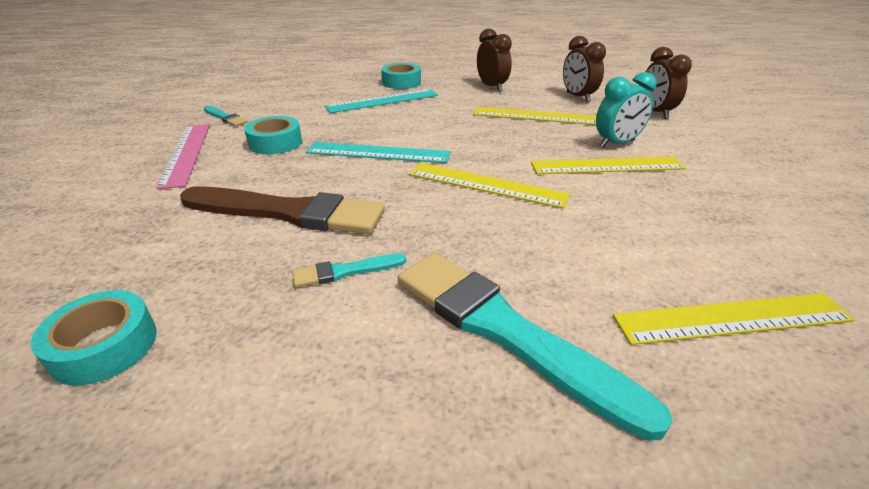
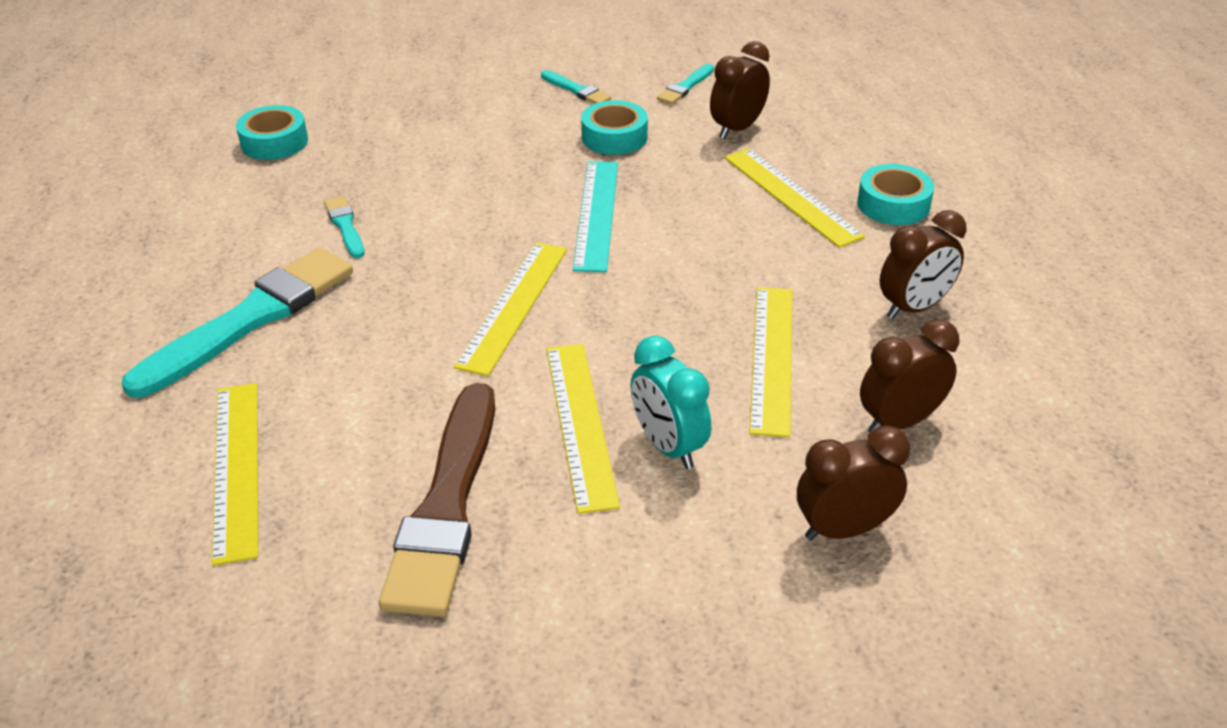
camera: 85 degrees right, 5 degrees up
pink ruler [156,124,210,190] -> turquoise brush [541,70,612,104]
brown brush [180,186,385,234] -> brown brush moved to [379,383,495,617]
turquoise ruler [325,89,438,113] -> yellow ruler [725,148,865,248]
none -> brown clock [710,41,770,139]

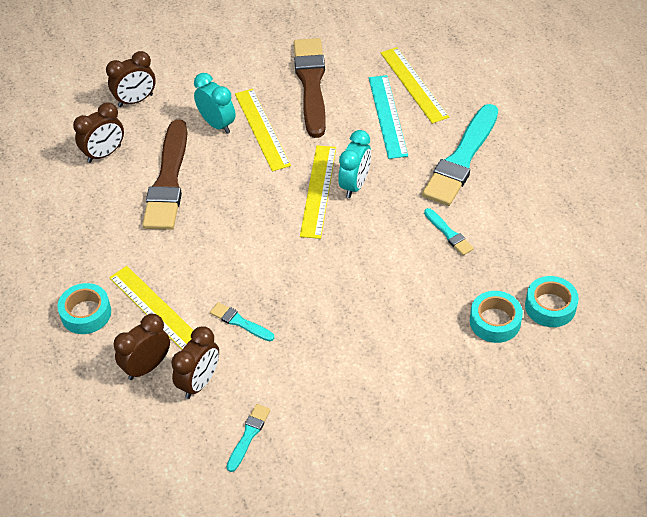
camera: 170 degrees right, 10 degrees up
turquoise brush [541,70,612,104] -> turquoise brush moved to [210,302,274,341]
turquoise ruler [573,161,618,272] -> turquoise ruler moved to [369,75,408,159]
turquoise tape [581,100,648,155] -> turquoise tape moved to [470,291,523,343]
yellow ruler [749,287,792,437] -> brown brush [142,120,188,230]
brown clock [880,210,967,319] -> brown clock moved to [113,314,170,380]
none -> turquoise clock [338,130,371,198]

